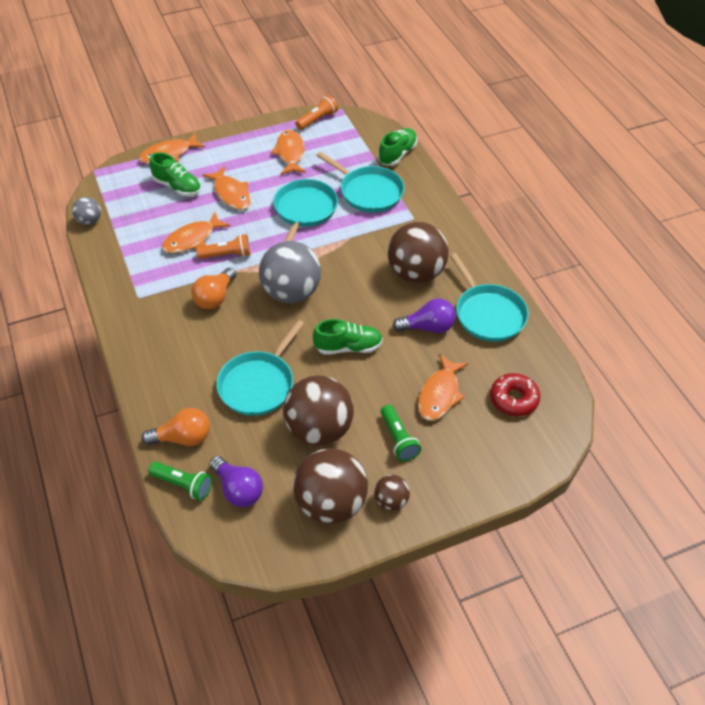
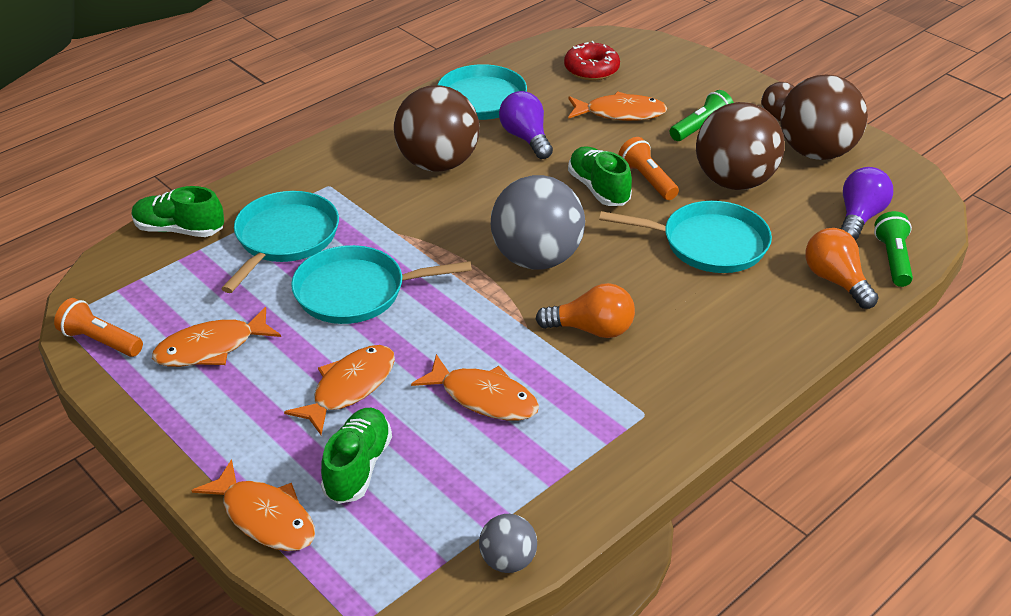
camera: 110 degrees left, 10 degrees down
orange flashlight [196,234,251,259] -> orange flashlight moved to [619,137,679,200]

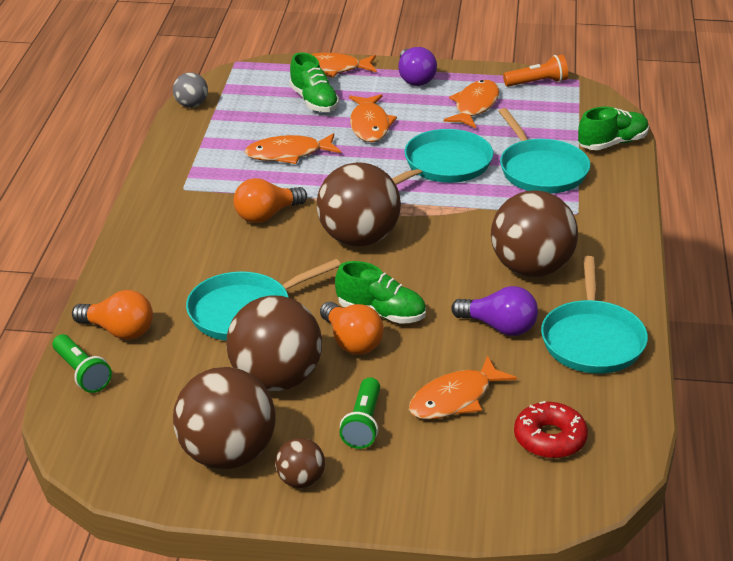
camera: 140 degrees right, 5 degrees down
grey ball [491,175,585,270] -> brown ball [317,162,401,246]
orange flashlight [619,137,679,200] -> orange light bulb [320,302,384,355]
purple light bulb [841,167,893,240] -> purple light bulb moved to [398,47,437,86]

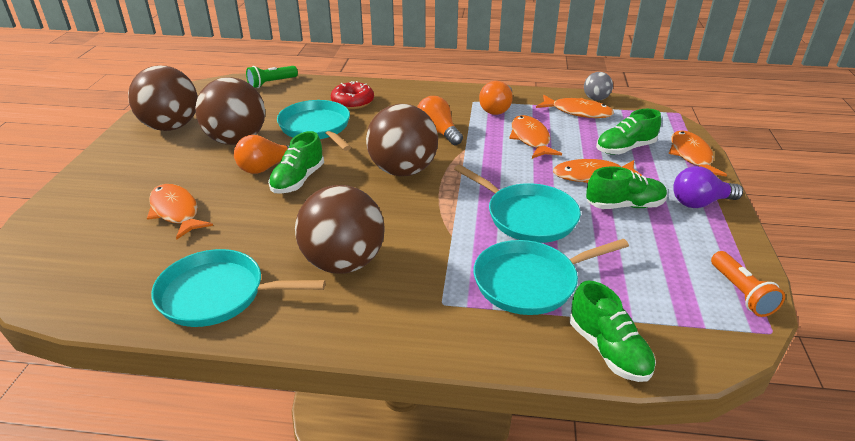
camera: 90 degrees right, 0 degrees up
orange light bulb [72,290,153,340] -> orange light bulb moved to [479,81,513,115]
brown ball [275,438,325,488] -> none
green flashlight [339,378,380,449] -> none
orange fish [443,80,499,128] -> orange fish moved to [536,95,614,118]
purple light bulb [451,286,538,336] -> none
red donut [514,401,588,459] -> red donut moved to [331,81,374,109]
none -> green shoe [586,167,667,209]

